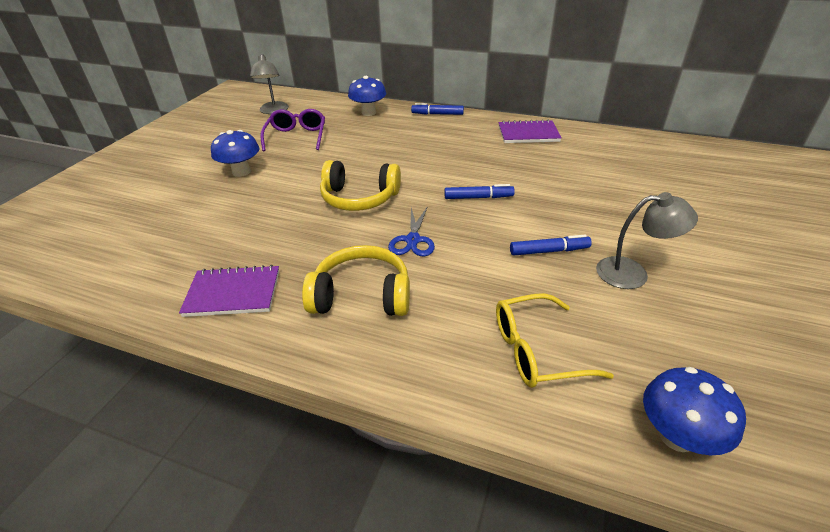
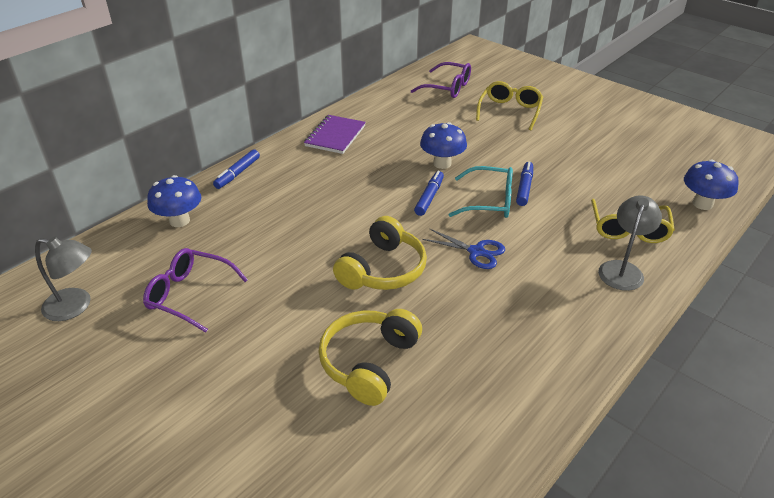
camera: 70 degrees left, 0 degrees up
purple notebook [179,265,279,317] -> none
blue mushroom [211,130,259,177] -> blue mushroom moved to [420,122,467,169]
yellow headphones [302,245,410,316] -> yellow headphones moved to [319,309,422,406]
grey lamp [596,192,698,289] -> grey lamp moved to [598,195,662,291]
none -> purple glasses [411,62,471,98]
none -> turquoise glasses [448,166,513,218]
none -> yellow glasses [476,81,543,130]

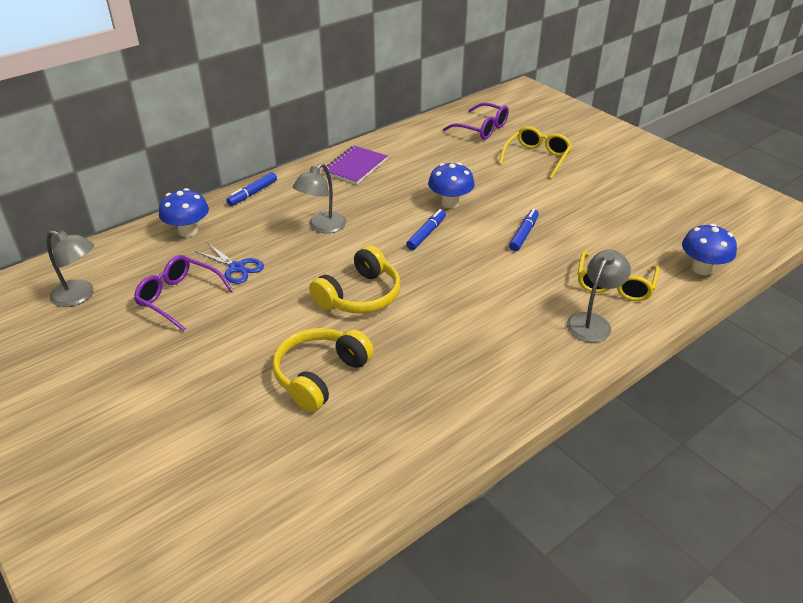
camera: 10 degrees right, 0 degrees up
blue scissors [422,229,505,269] -> blue scissors moved to [196,243,264,284]
turquoise glasses [448,166,513,218] -> none
none -> grey lamp [293,163,346,233]

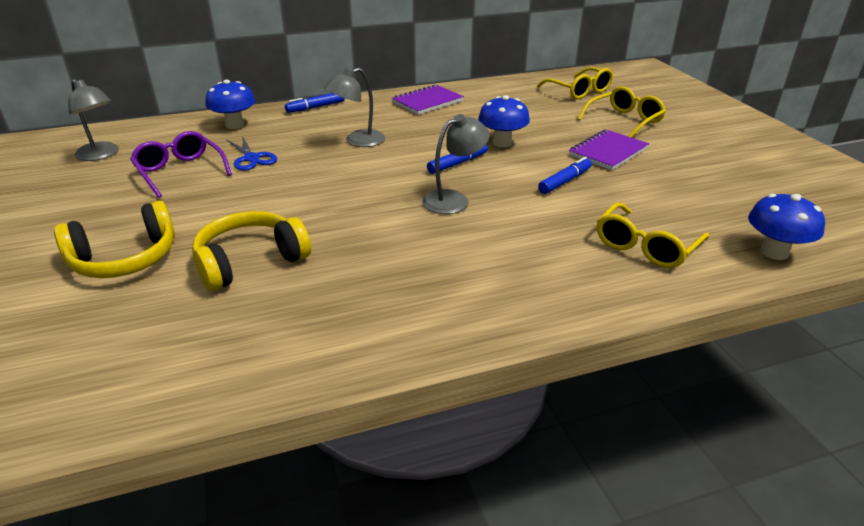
camera: 20 degrees right, 5 degrees down
yellow headphones [309,245,401,314] -> yellow headphones moved to [54,201,175,278]
purple glasses [443,102,509,140] -> yellow glasses [537,67,613,99]
grey lamp [567,250,631,342] -> grey lamp moved to [422,114,490,214]
none -> purple notebook [569,129,649,170]

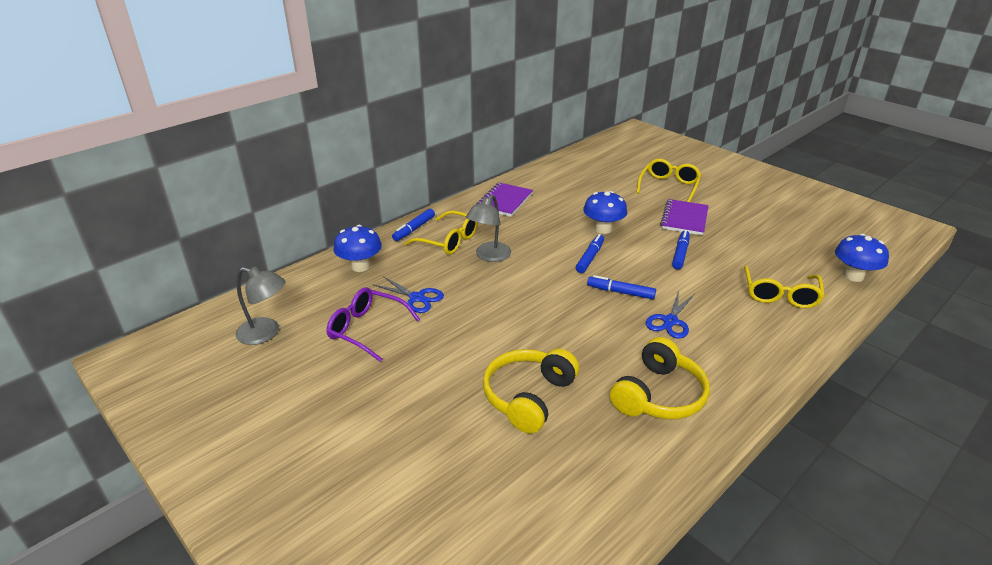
camera: 25 degrees left, 0 degrees up
yellow headphones [54,201,175,278] -> yellow headphones moved to [610,337,710,419]
grey lamp [422,114,490,214] -> blue marker [587,275,656,299]
yellow glasses [537,67,613,99] -> yellow glasses moved to [404,210,478,255]
none -> blue scissors [646,290,694,338]

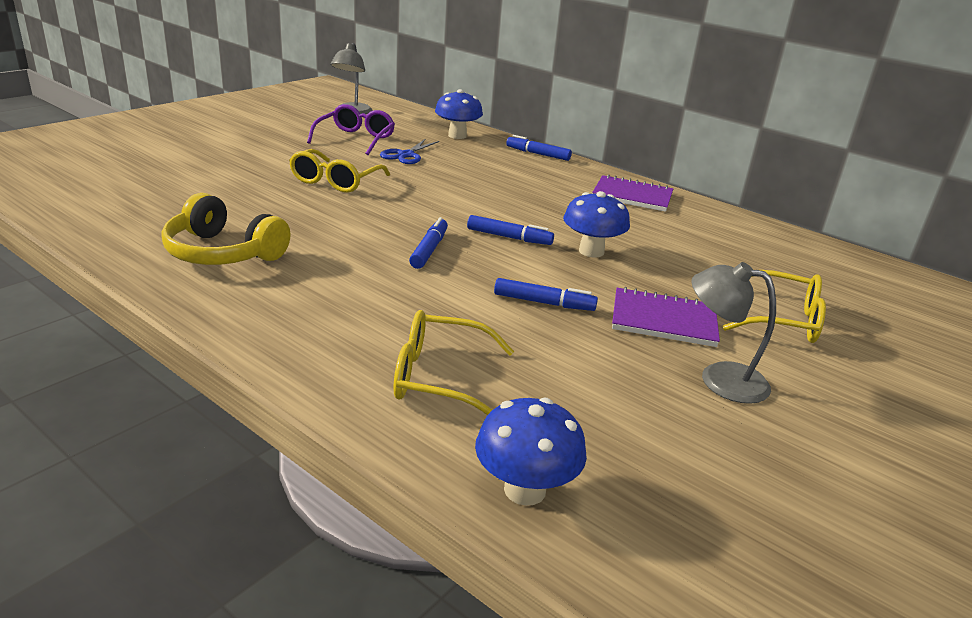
camera: 80 degrees right, 5 degrees down
yellow glasses [404,210,478,255] -> yellow glasses moved to [289,149,390,193]
grey lamp [466,194,511,262] -> grey lamp moved to [692,262,776,404]
yellow headphones [483,349,579,434] -> none
blue scissors [646,290,694,338] -> none

